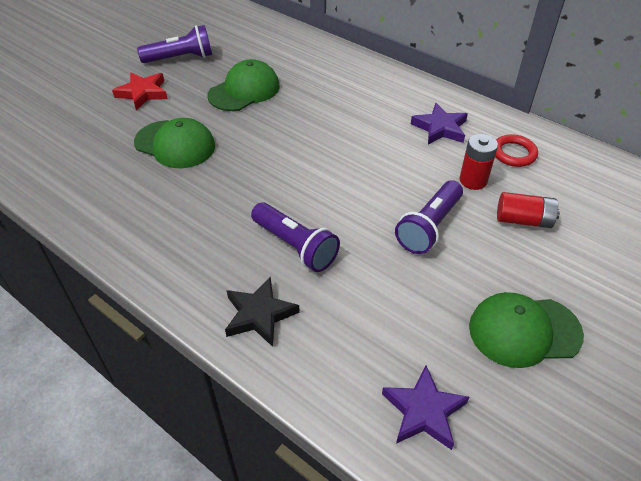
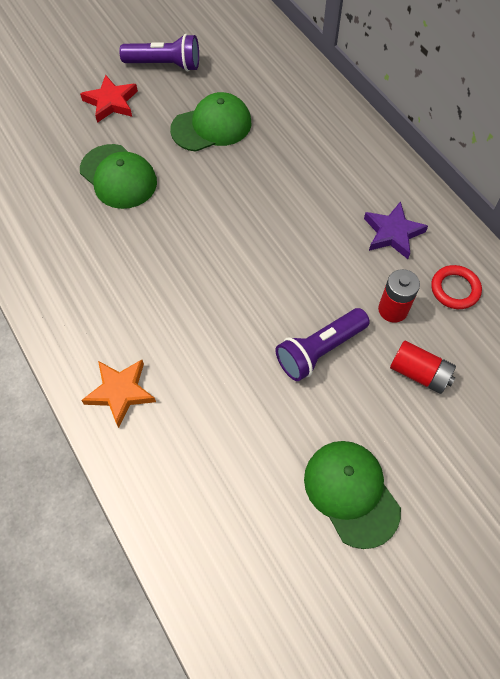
camera: 20 degrees right, 15 degrees up
black star [225,277,300,347] -> orange star [81,360,156,428]
purple flashlight [251,202,340,272] -> none
purple star [382,365,469,450] -> none
green cap [469,292,584,368] -> green cap turned 45 degrees clockwise [304,441,401,549]

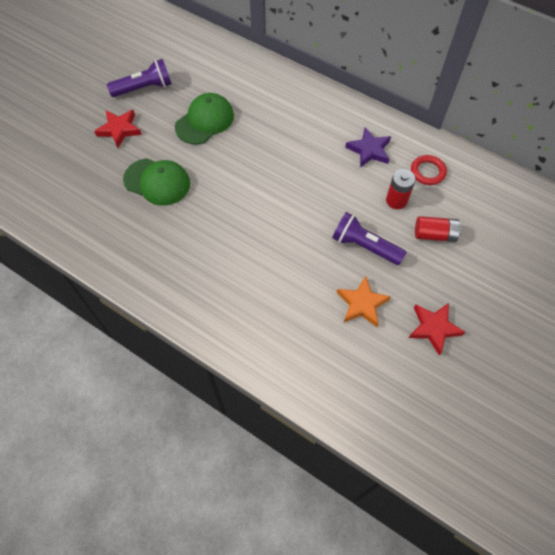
camera: 25 degrees left, 0 degrees up
orange star [81,360,156,428] -> orange star moved to [337,276,391,327]
purple flashlight [275,308,370,381] -> purple flashlight turned 90 degrees clockwise [332,212,406,265]
green cap [304,441,401,549] -> red star [409,303,465,355]

